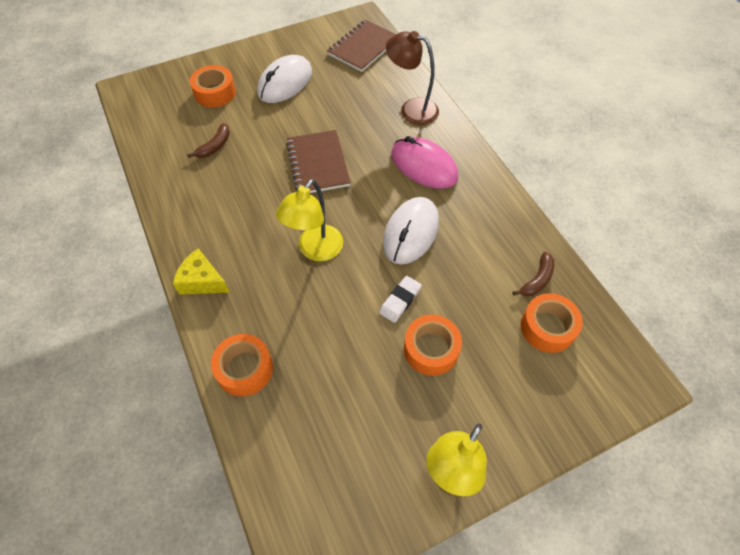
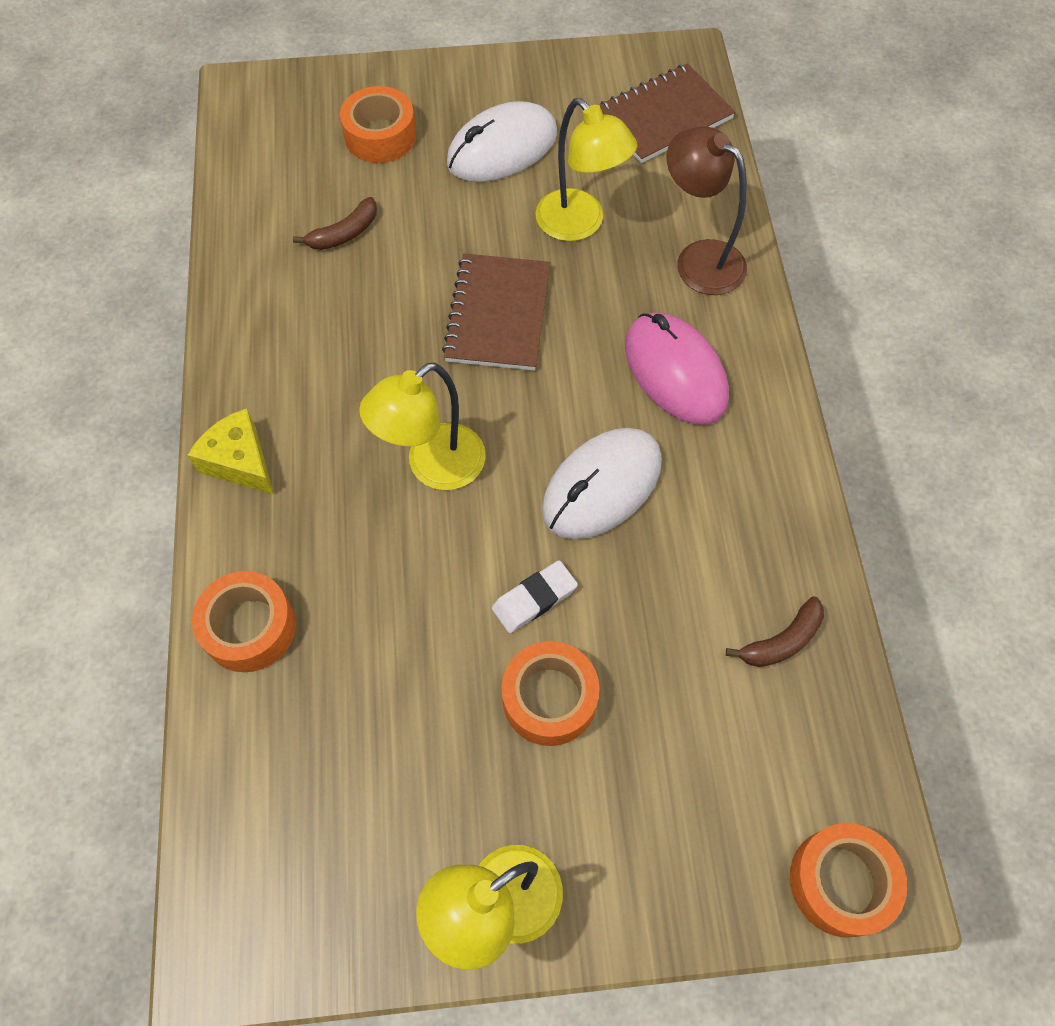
camera: 20 degrees right, 5 degrees up
orange tape [521,293,583,353] -> orange tape moved to [790,823,907,938]
none -> yellow lamp [535,98,637,241]

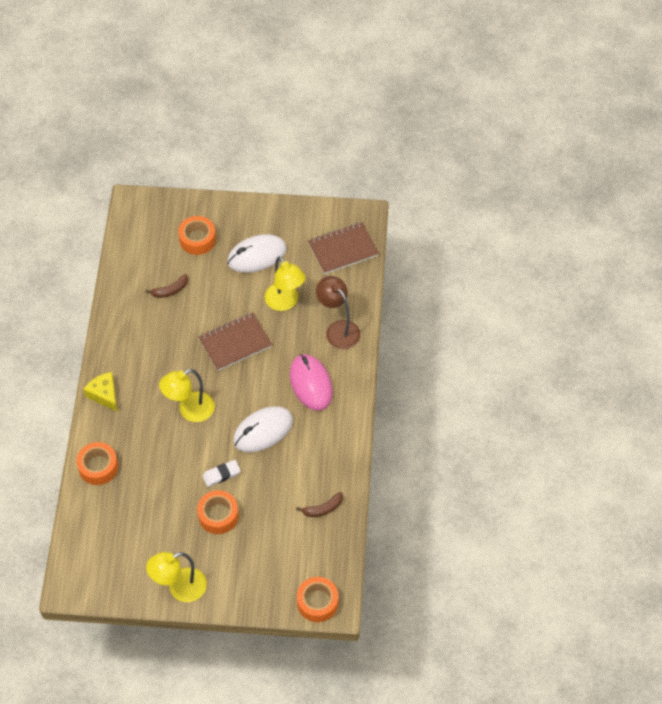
camera: 10 degrees right, 5 degrees down
brown notebook [442,254,551,371] -> brown notebook turned 45 degrees clockwise [198,312,272,371]

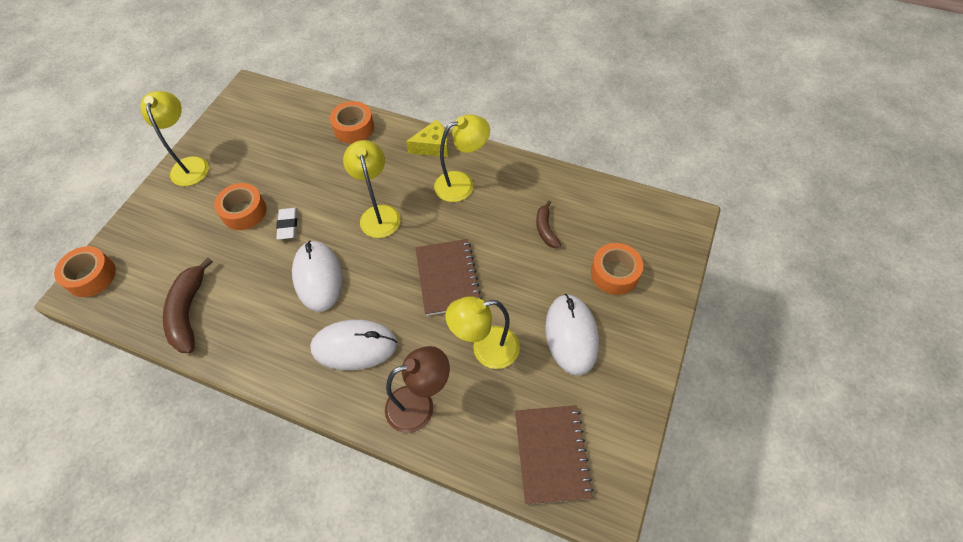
camera: 110 degrees right, 0 degrees up
pink mouse [290,354,333,411] -> white mouse [310,320,398,370]
brown banana [296,492,343,517] -> brown banana [163,257,213,353], size x1.75
none -> yellow lamp [434,114,490,202]

